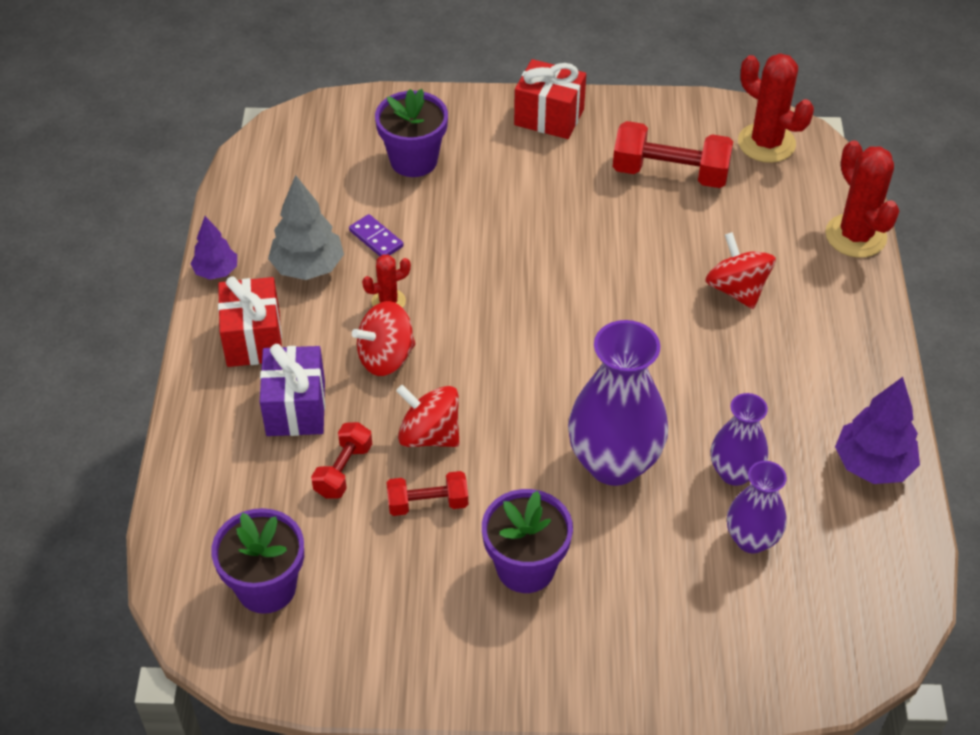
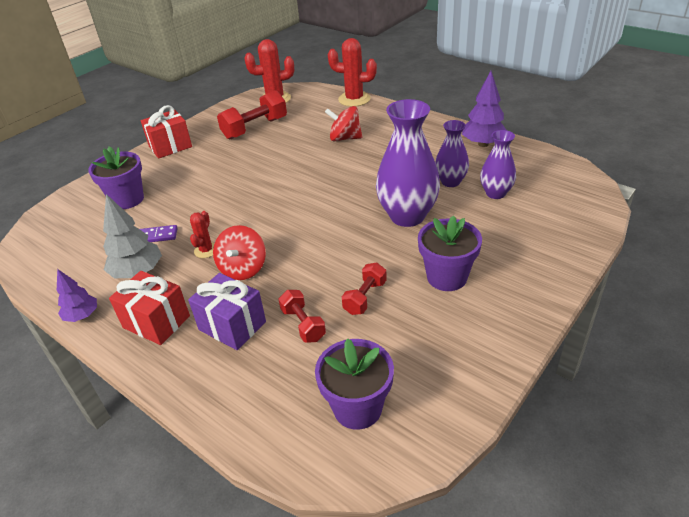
camera: 50 degrees left, 10 degrees down
red spinning top [396,385,460,447] -> none

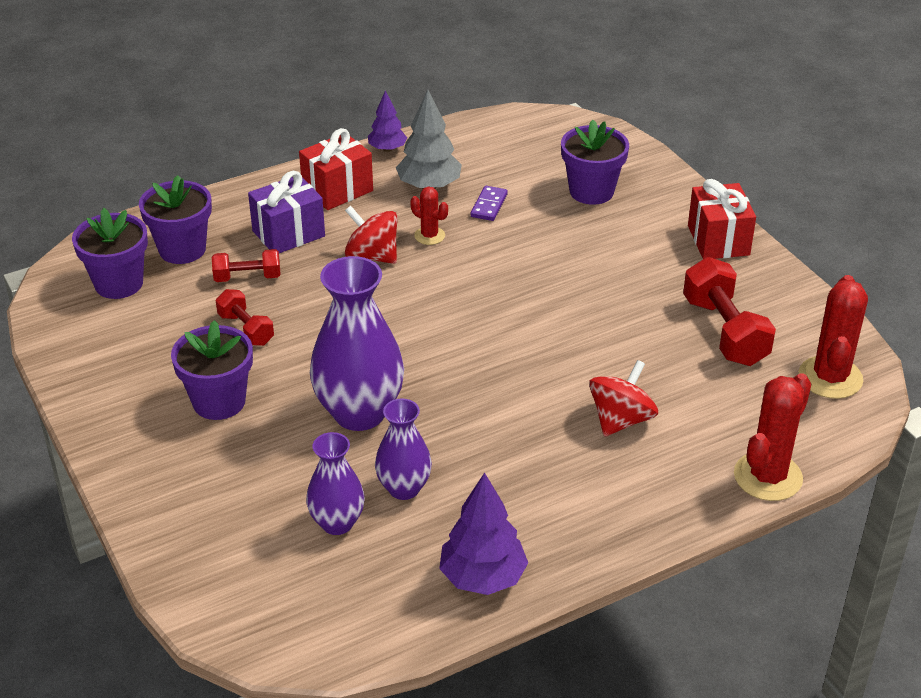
camera: 110 degrees right, 0 degrees up
none -> purple flower pot [139,175,212,264]

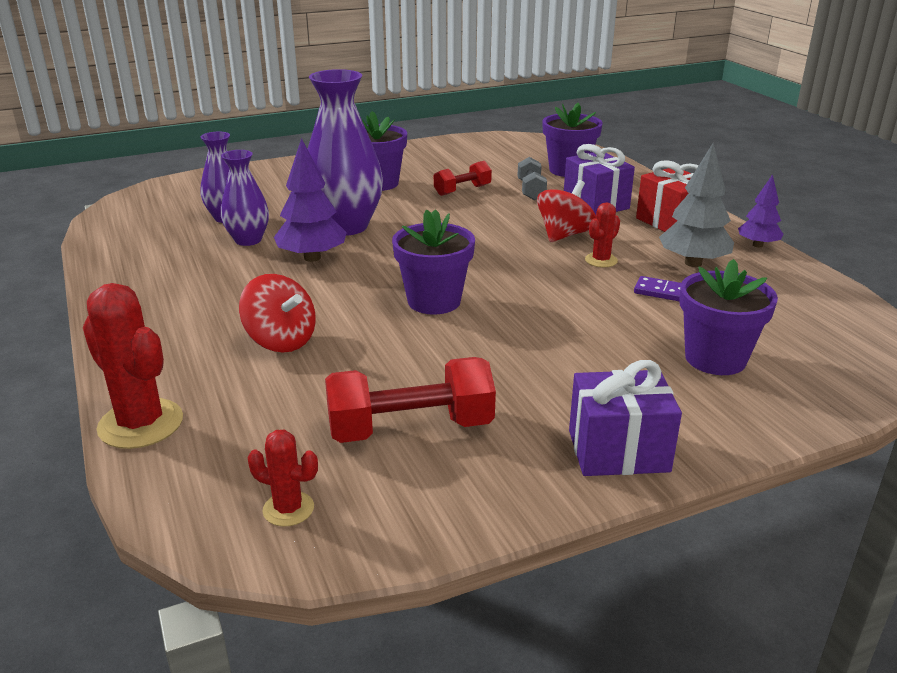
camera: 95 degrees right, 10 degrees down
purple flower pot [72,208,148,299] -> purple flower pot moved to [392,209,475,315]
red dumbbell [212,249,280,282] -> grey dumbbell [517,157,547,200]
purple tree [439,472,528,595] -> purple tree moved to [274,138,347,262]
red gift [688,179,756,259] -> purple gift [569,360,682,476]
red cactus [798,275,868,399] -> red cactus [247,430,318,527], size x0.54

